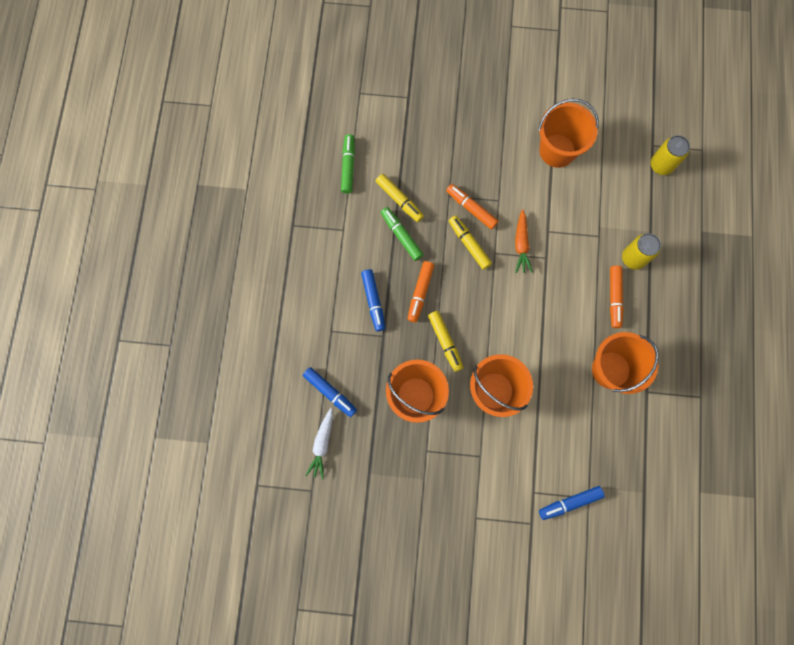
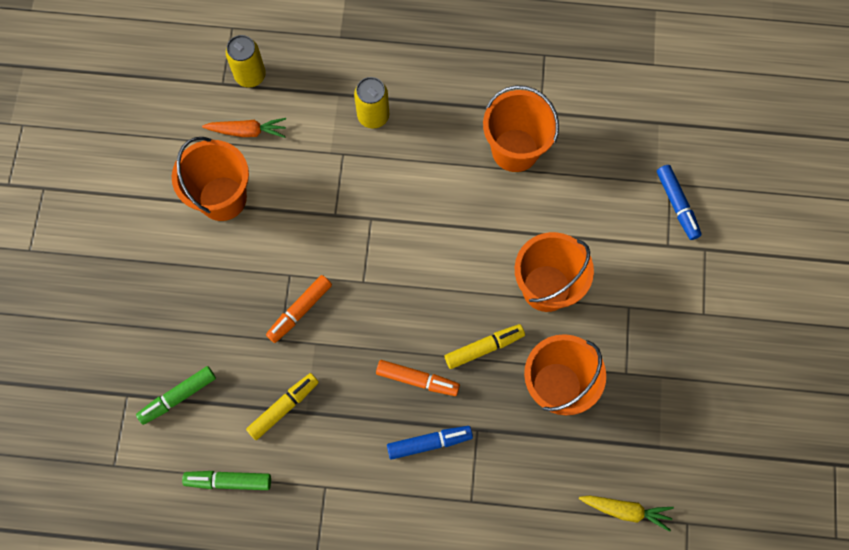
camera: 90 degrees left, 5 degrees down
blue marker [303,367,357,417] -> none
white carrot [305,408,333,480] -> yellow carrot [579,495,674,531]
green marker [381,207,423,261] -> green marker moved to [136,366,216,425]
yellow marker [449,215,492,270] -> none
orange carrot [515,209,533,273] -> orange carrot moved to [202,118,286,138]
orange marker [610,265,624,328] -> none

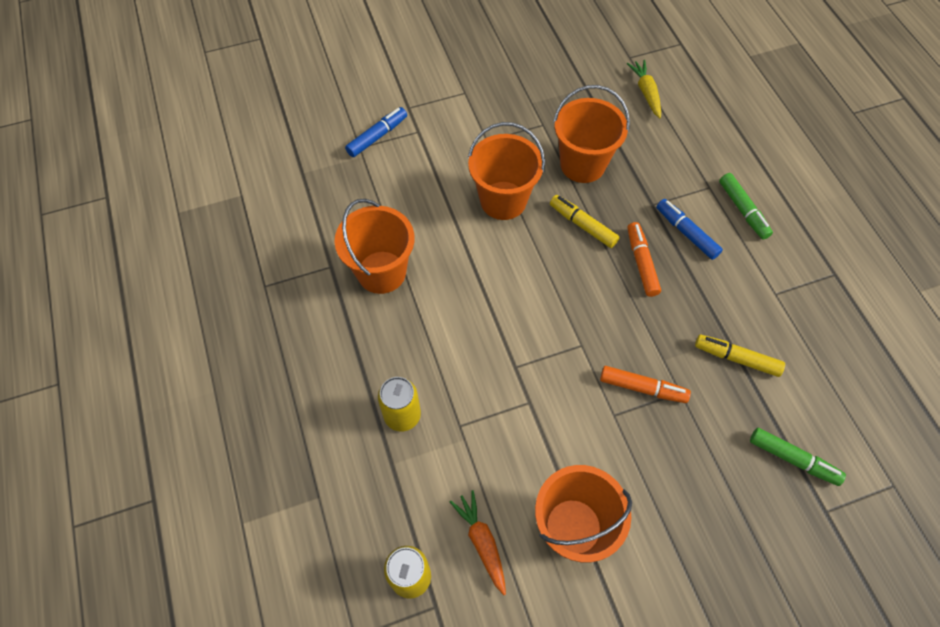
camera: 115 degrees left, 10 degrees down
green marker [182,471,271,490] -> green marker moved to [719,173,773,240]

